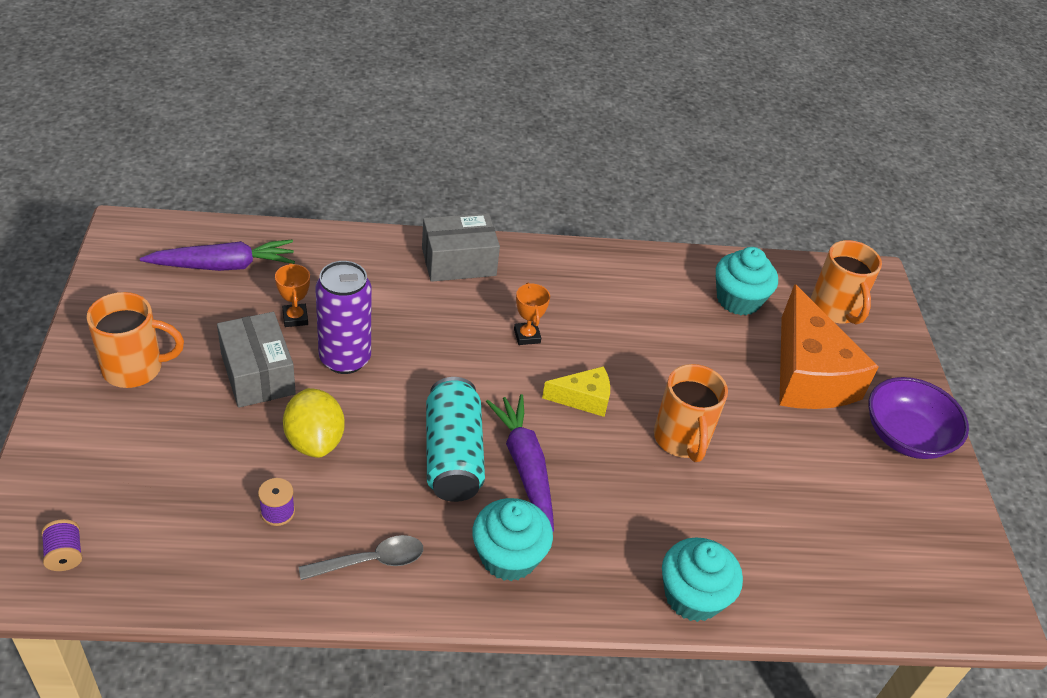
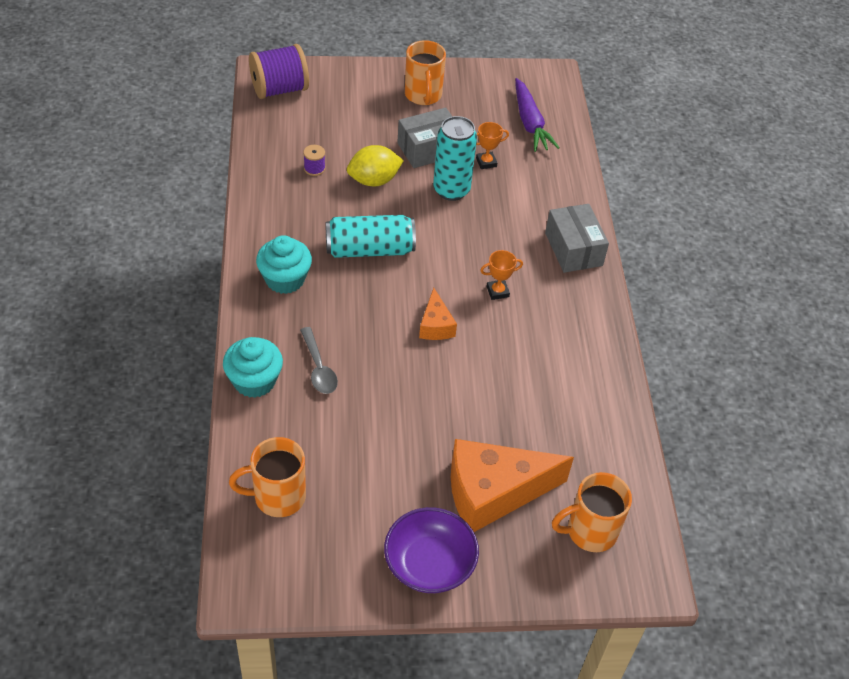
camera: 90 degrees right, 5 degrees up
purple spool [41,519,82,571] -> purple spool [249,44,309,99], size x2.26
grey spoon [298,535,423,580] -> grey spoon moved to [300,327,338,394]
purple can [315,261,371,374] -> turquoise can [433,116,477,201]
purple carrot [486,394,554,532] -> none
yellow cheese [542,366,610,417] -> orange cheese [419,288,457,340]
orange mug [654,364,728,462] -> orange mug moved to [229,437,306,517]
turquoise cupcake [716,247,778,315] -> none

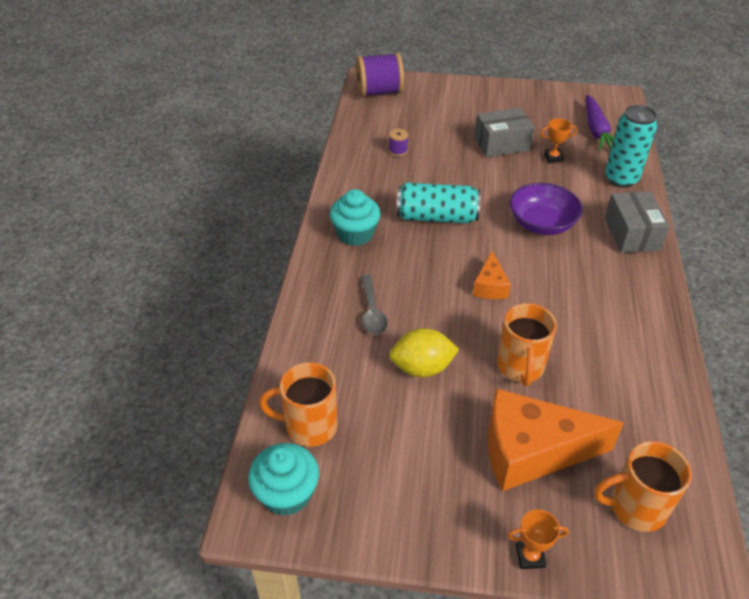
camera: 15 degrees right, 5 degrees down
turquoise cupcake [223,337,283,398] -> turquoise cupcake moved to [248,443,319,516]
yellow lemon [347,145,404,186] -> yellow lemon moved to [389,328,459,377]
purple bowl [384,507,479,593] -> purple bowl moved to [510,183,583,235]
orange mug [405,40,446,105] -> orange mug moved to [497,303,557,386]
turquoise can [433,116,477,201] -> turquoise can moved to [605,105,657,188]
orange trophy [480,250,523,300] -> orange trophy moved to [507,509,569,569]

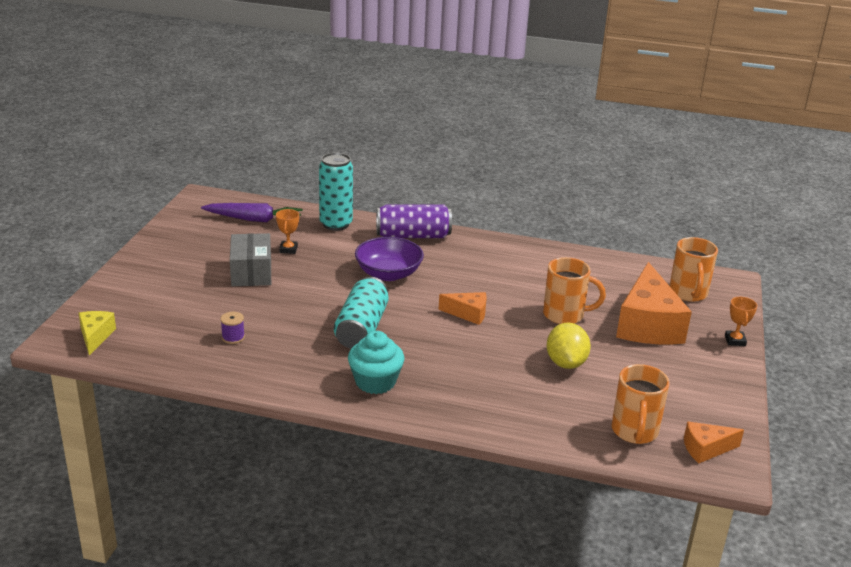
camera: 85 degrees left, 15 degrees down
turquoise cupcake [248,443,319,516] -> orange cheese [684,422,744,463]
purple spool [356,53,404,97] -> yellow cheese [79,311,116,355]
grey spoon [361,275,388,335] -> none
grey box [605,191,670,253] -> purple can [376,204,452,238]

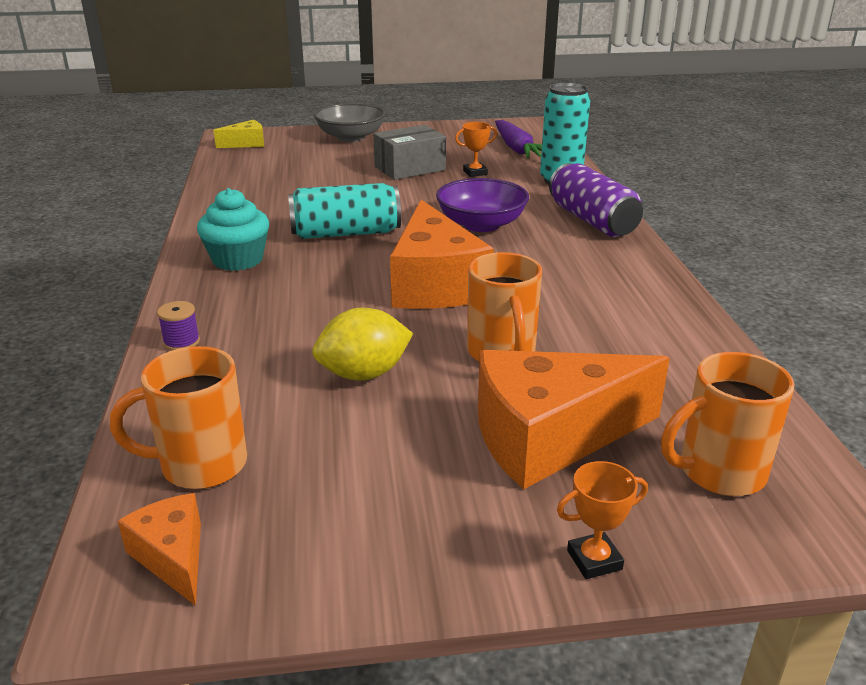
camera: 70 degrees right, 0 degrees up
purple spool [220,312,245,344] -> purple spool moved to [157,301,200,351]
orange cheese [438,292,487,325] -> orange cheese [390,200,494,309], size x2.04
none -> grey bowl [314,103,386,142]

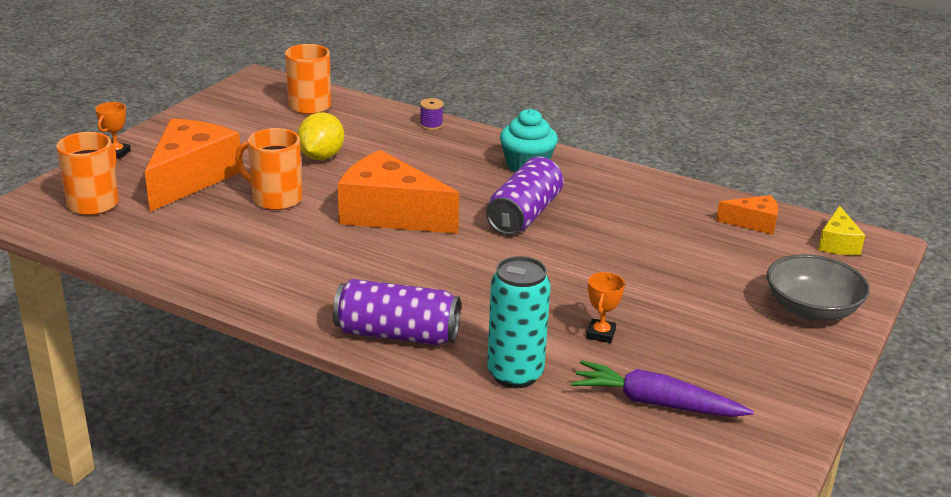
camera: 125 degrees right, 0 degrees up
orange cheese [118,493,201,606] -> orange cheese moved to [716,195,778,235]
turquoise can [288,183,401,239] -> purple can [486,157,564,235]
grey box [373,125,446,180] -> none
purple bowl [436,178,529,232] -> none

